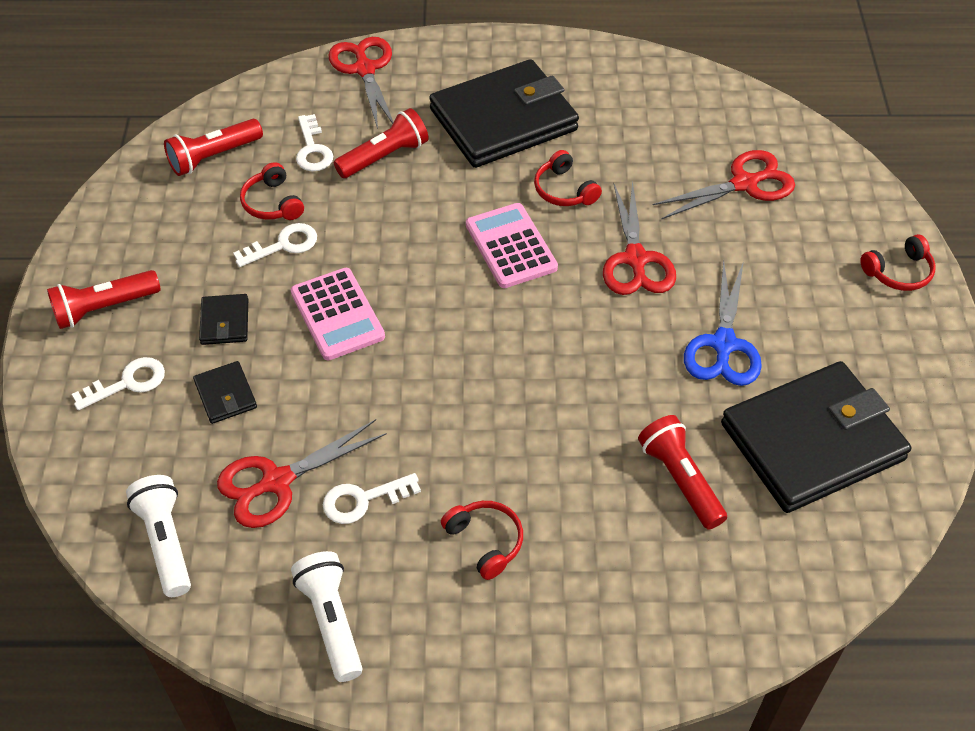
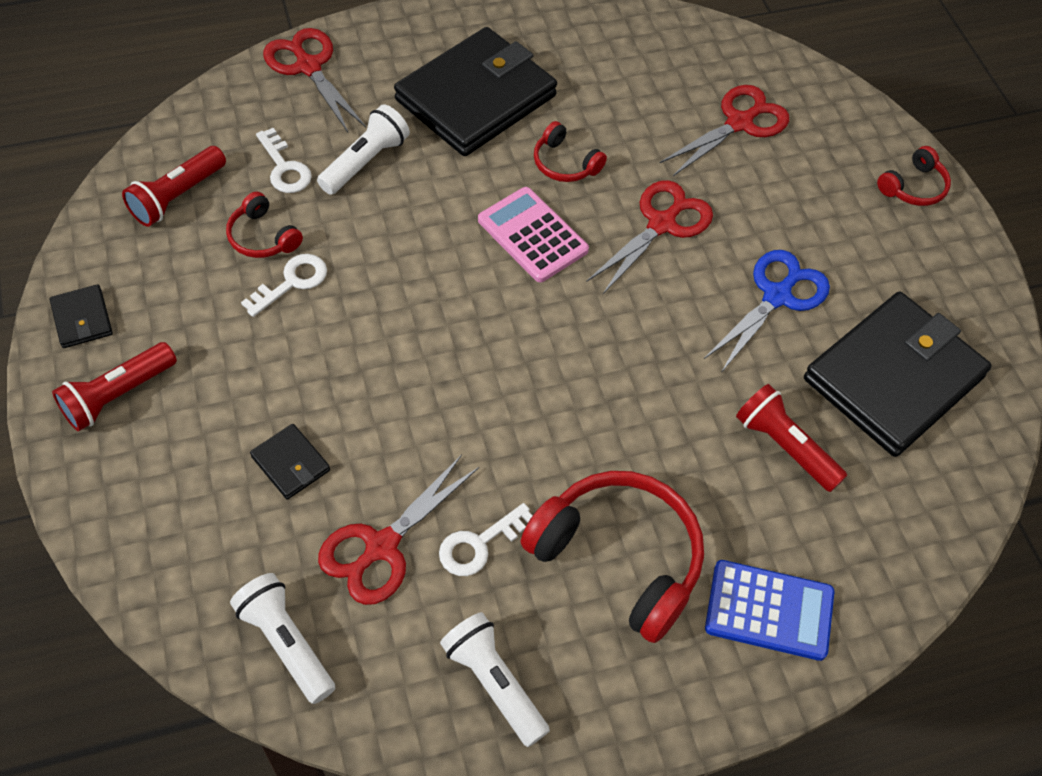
camera: 20 degrees left, 5 degrees up
white key [72,357,165,410] -> none
black wallet [199,294,248,345] -> black wallet moved to [50,284,113,348]
pink calculator [290,268,385,360] -> none
red flashlight [334,108,429,178] -> white flashlight [317,104,410,195]
red headphones [441,501,523,580] -> red headphones [520,471,704,643], size x2.03
red scissors [603,180,676,295] -> red scissors turned 120 degrees counterclockwise [586,180,713,294]
blue scissors [684,259,762,386] -> blue scissors turned 135 degrees counterclockwise [704,250,830,373]
none -> blue calculator [705,560,834,661]

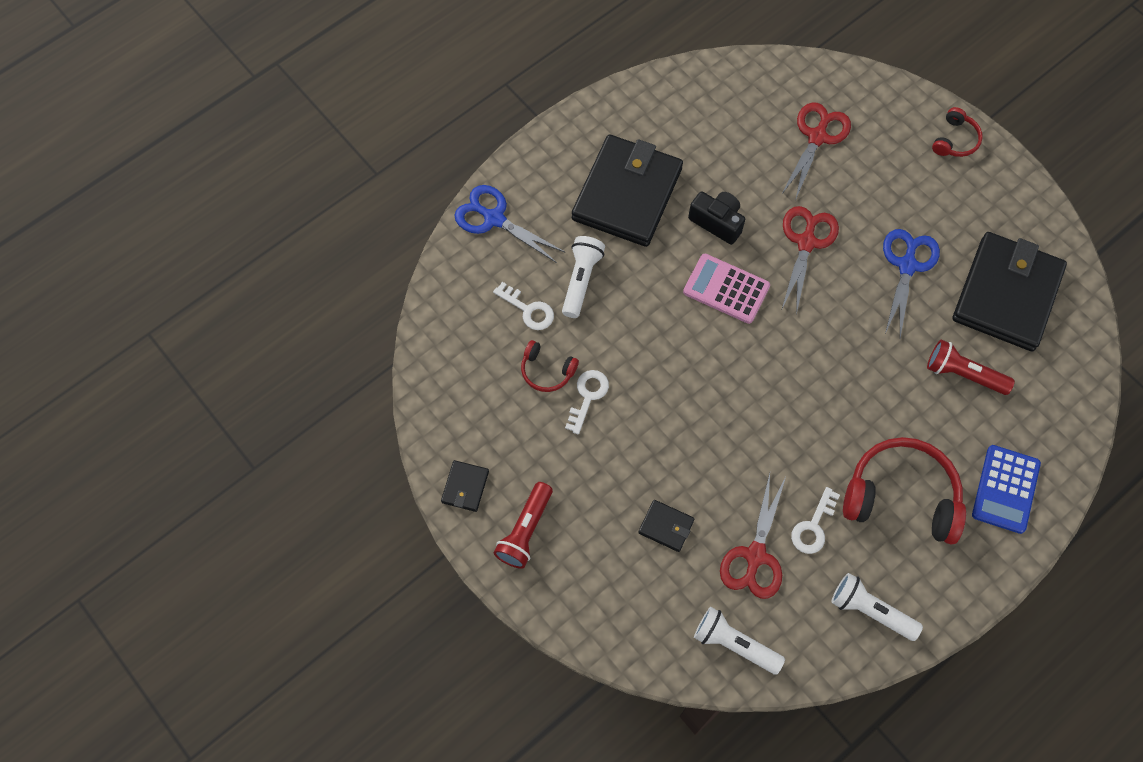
camera: 20 degrees left, 10 degrees up
black wallet [50,284,113,348] -> black wallet turned 60 degrees clockwise [441,460,489,512]
red flashlight [122,146,226,227] -> none
red scissors [263,28,366,132] -> blue scissors [454,185,566,263]
red headphones [534,121,607,182] -> black camera [688,192,745,245]
blue calculator [705,560,834,661] -> blue calculator turned 120 degrees clockwise [972,445,1041,534]

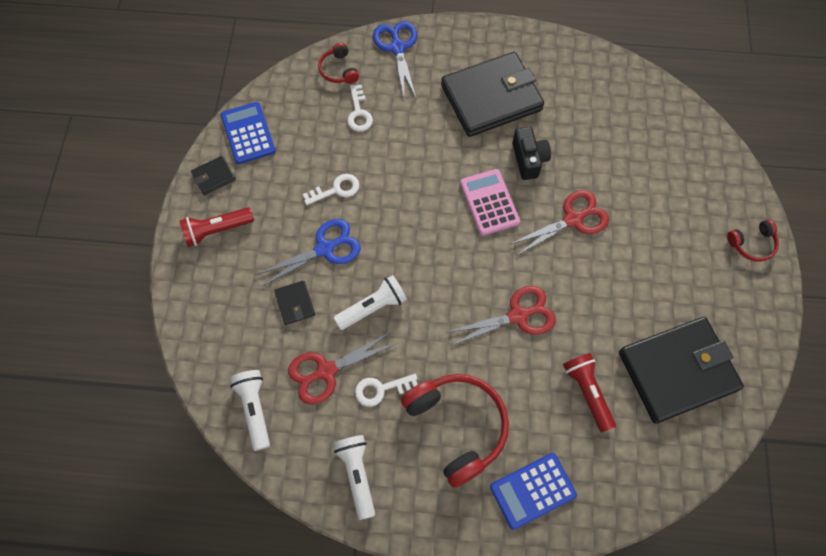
camera: 45 degrees right, 0 degrees up
red headphones [521,340,579,392] -> red headphones moved to [318,43,359,84]
white flashlight [562,236,605,318] -> white flashlight moved to [334,275,407,330]
red scissors [782,102,851,200] -> red scissors moved to [446,286,556,346]
blue scissors [883,229,940,338] -> blue scissors moved to [255,219,361,287]
none -> blue calculator [221,102,276,164]

